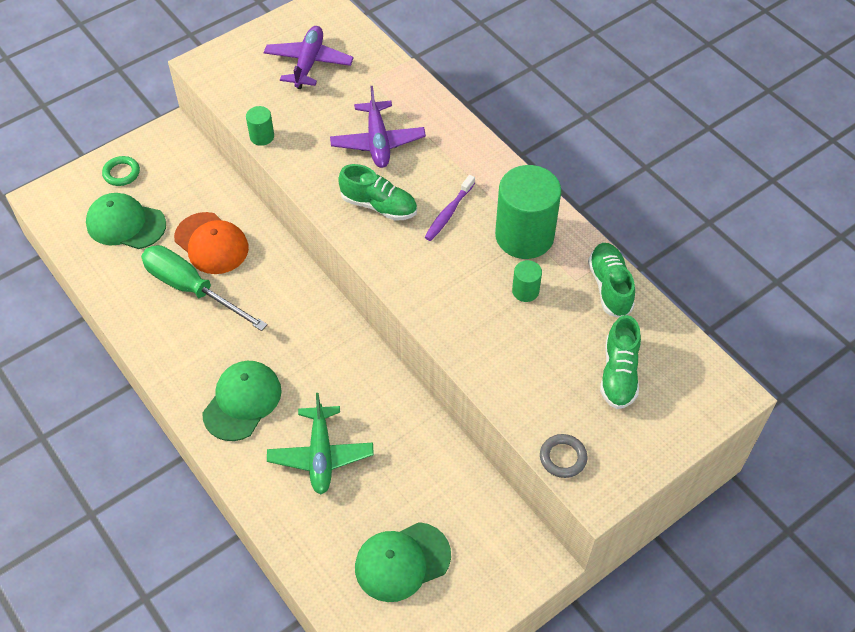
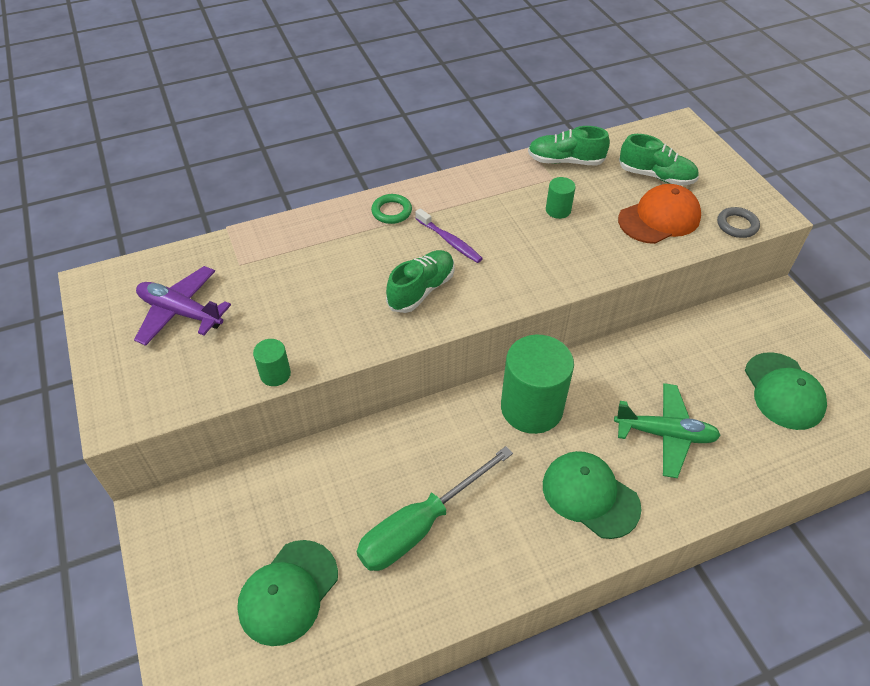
camera: 75 degrees left, 5 degrees down
green ring [102,156,140,186] -> green ring moved to [371,194,412,224]
orange cap [174,212,249,274] -> orange cap moved to [618,184,701,244]
purple plane [330,86,426,168] -> none
green cylinder [495,165,561,259] -> green cylinder moved to [501,335,574,434]

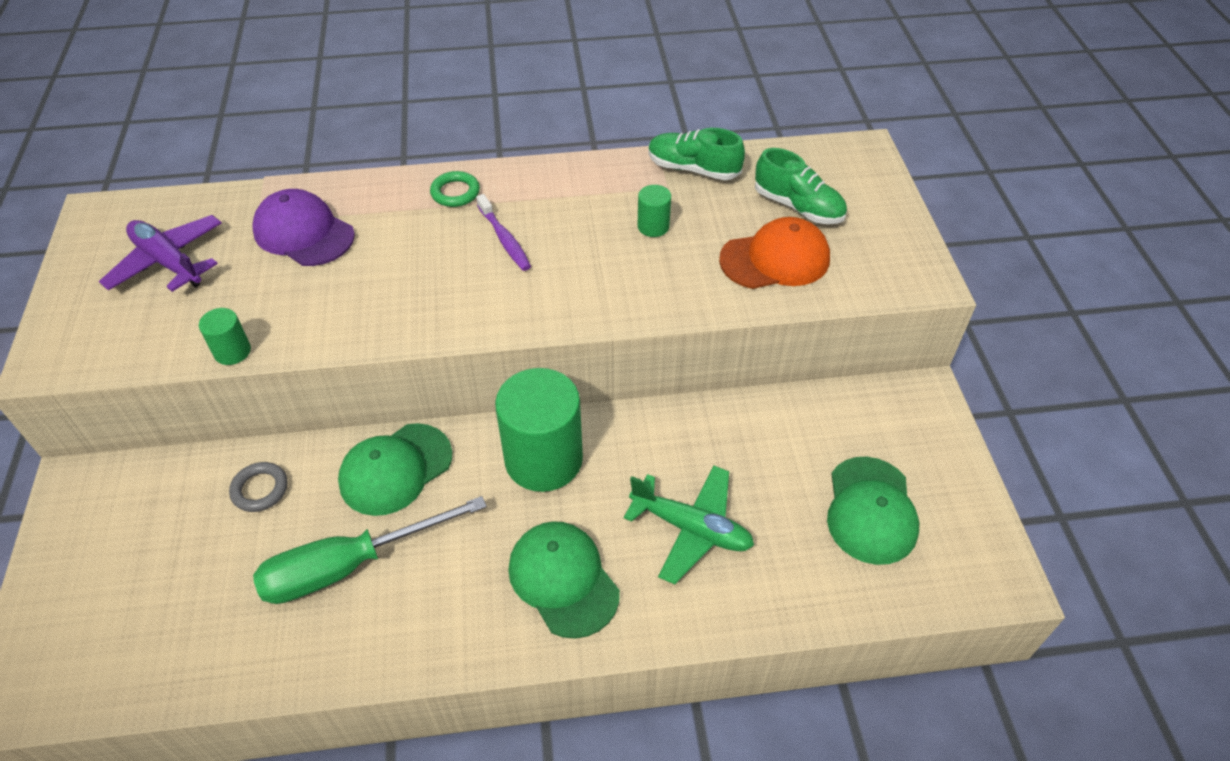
camera: 15 degrees right, 0 degrees up
green cap [237,540,338,646] -> green cap moved to [338,423,453,516]
green shoe [386,250,455,313] -> none
grey ring [717,207,760,238] -> grey ring moved to [229,462,288,512]
none -> purple cap [252,189,355,266]

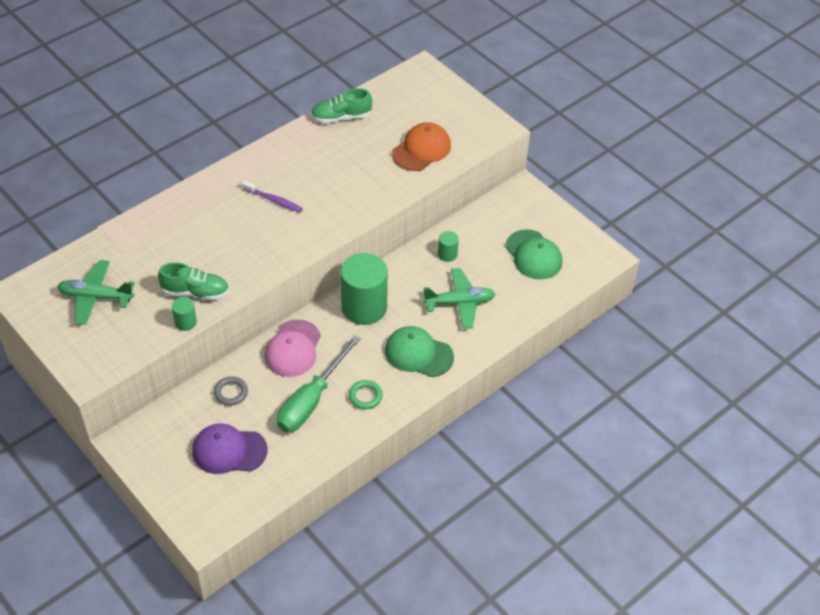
camera: 35 degrees left, 0 degrees up
purple plane [99,215,222,292] -> green plane [57,260,135,325]
purple cap [252,189,355,266] -> purple cap moved to [192,423,268,474]
green cap [338,423,453,516] -> pink cap [265,319,321,377]
green ring [430,171,480,207] -> green ring moved to [349,380,383,409]
green cylinder [637,185,671,237] -> green cylinder moved to [438,231,459,262]
green shoe [755,148,847,224] -> green shoe moved to [158,262,229,300]

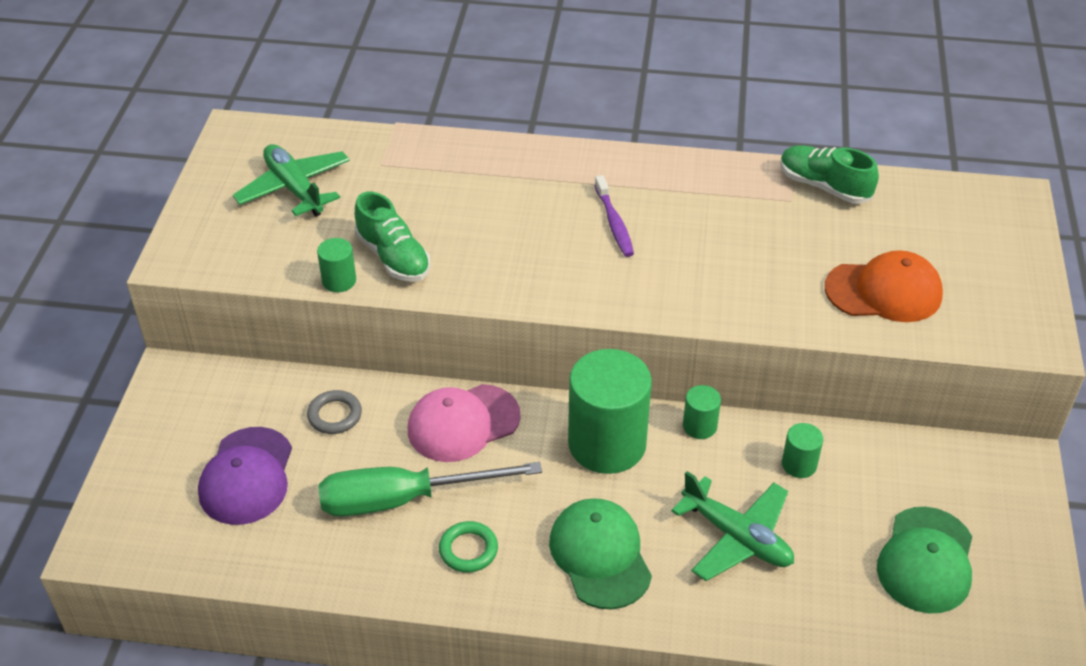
camera: 50 degrees right, 5 degrees down
purple cap [192,423,268,474] -> purple cap turned 135 degrees counterclockwise [198,427,292,525]
none -> green cylinder [683,385,721,439]

